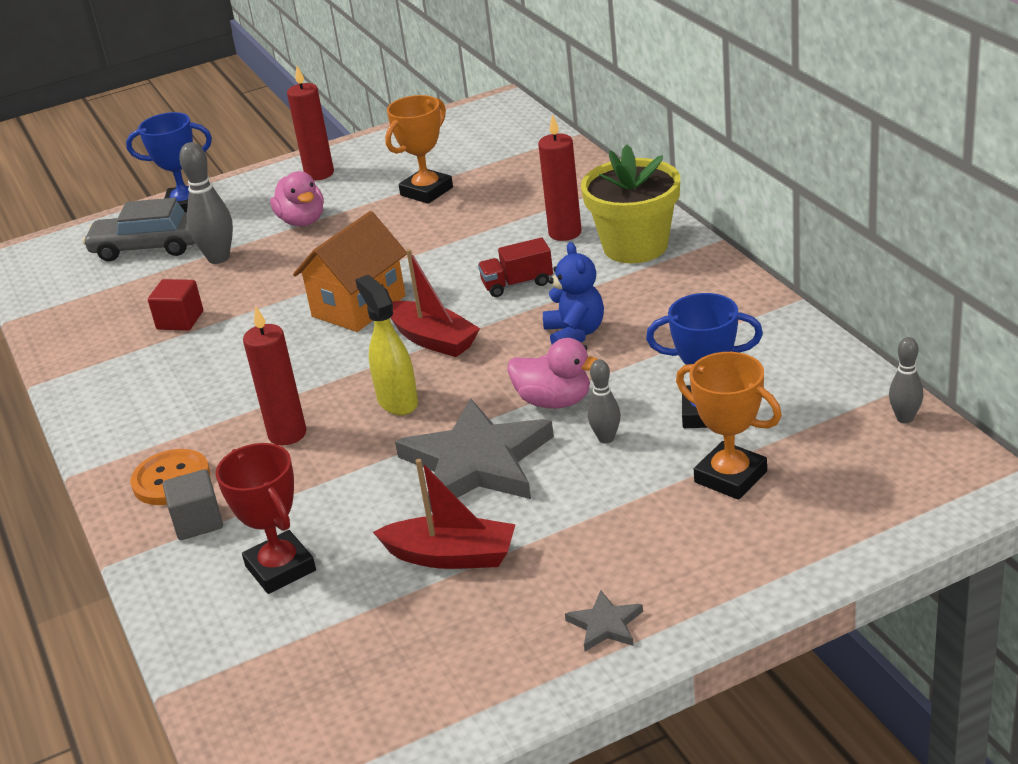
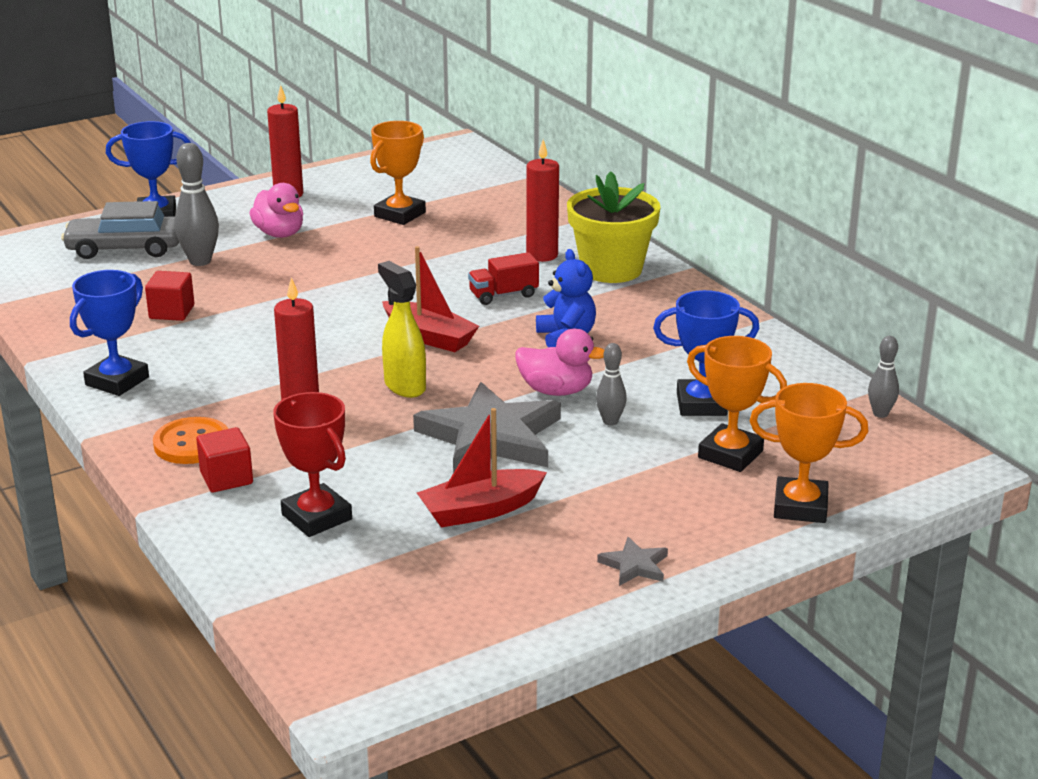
camera: 10 degrees left, 5 degrees down
grey cube [163,469,223,540] -> red cube [196,427,253,493]
orange house [293,211,407,332] -> none
red boat [373,459,516,569] -> red boat turned 150 degrees clockwise [417,408,547,528]
none -> blue trophy [70,270,149,396]
none -> orange trophy [750,383,868,523]

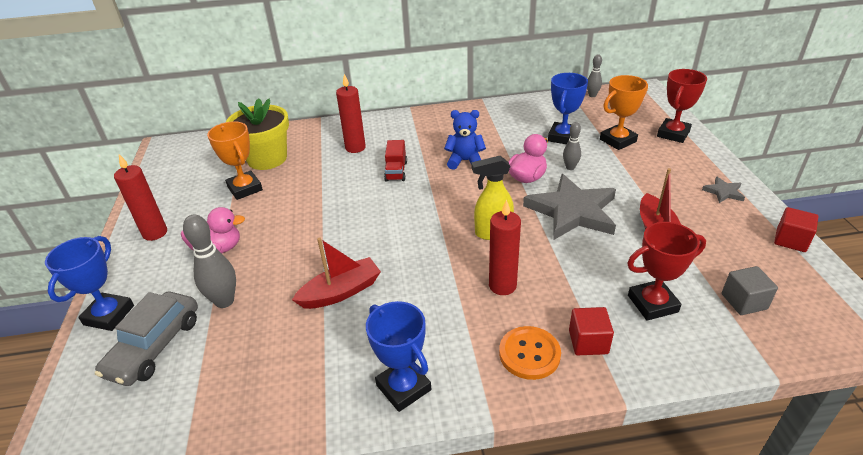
camera: 65 degrees left, 10 degrees up
red cube [145,271,194,321] -> red cube moved to [774,207,818,252]
red boat [382,246,479,352] -> red boat moved to [292,238,381,309]
yellow flower pot [567,171,660,283] -> yellow flower pot moved to [226,98,289,170]
orange trophy [750,383,868,523] -> red trophy [657,69,707,143]
none -> grey cube [722,266,778,315]

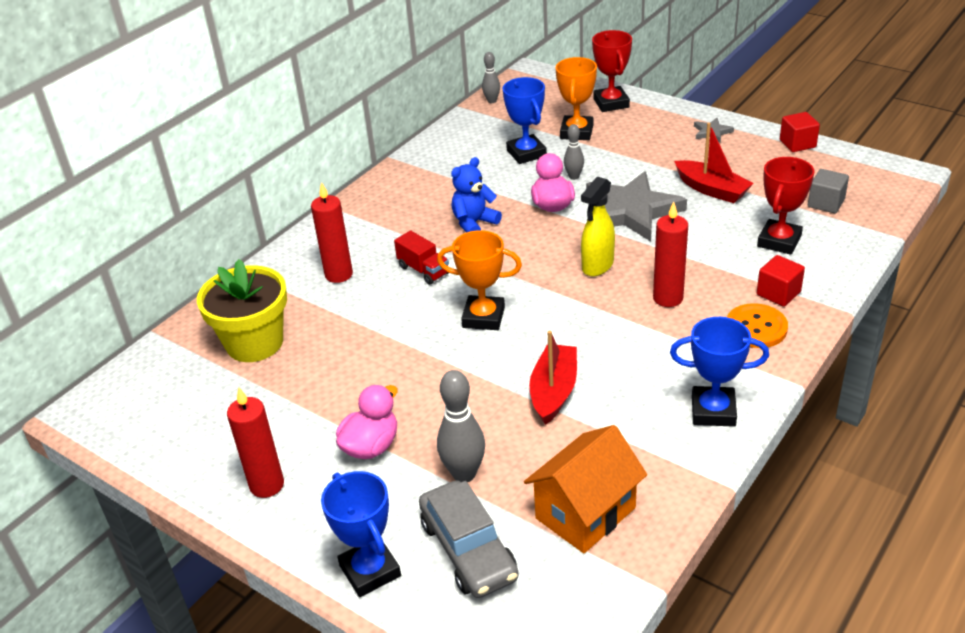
camera: 45 degrees left, 0 degrees up
orange trophy [207,121,263,200] -> orange trophy moved to [437,230,522,330]
none -> orange house [524,425,647,553]

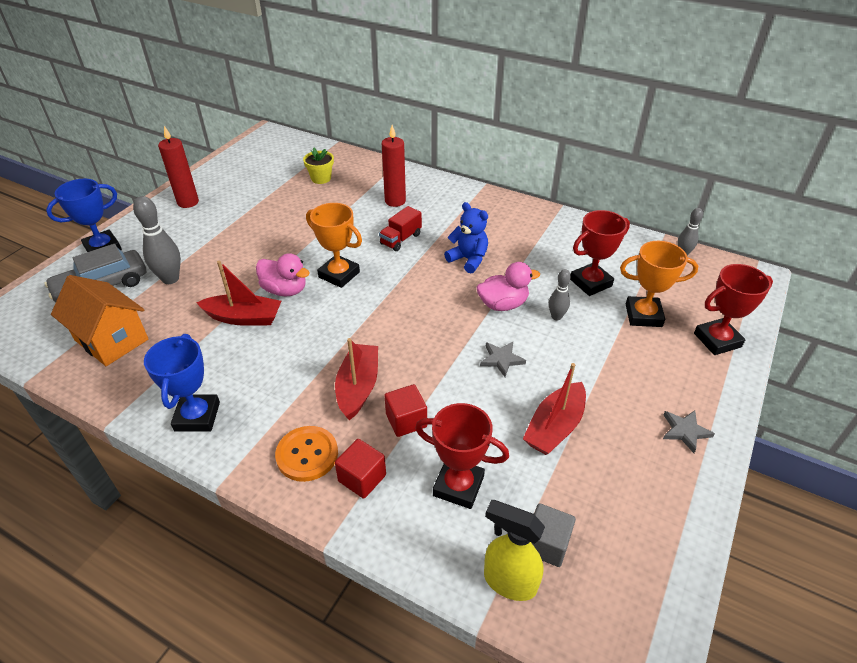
camera: 80 degrees right, 5 degrees up
yellow flower pot [197,259,287,362] -> yellow flower pot [303,147,334,184], size x0.52
pink duck [336,385,398,459] -> pink duck moved to [256,253,309,296]
orange trophy [437,230,522,330] -> orange trophy turned 60 degrees counterclockwise [306,203,362,288]
blue trophy [503,77,547,164] -> red trophy [571,210,630,296]
yellow spray bottle [581,177,615,276] -> yellow spray bottle moved to [484,500,545,601]
grey star [586,171,687,242] -> grey star [480,342,526,377], size x0.43
red candle [653,202,688,307] -> red boat [335,338,378,420]
red cube [780,112,820,152] -> red cube moved to [384,384,427,437]

